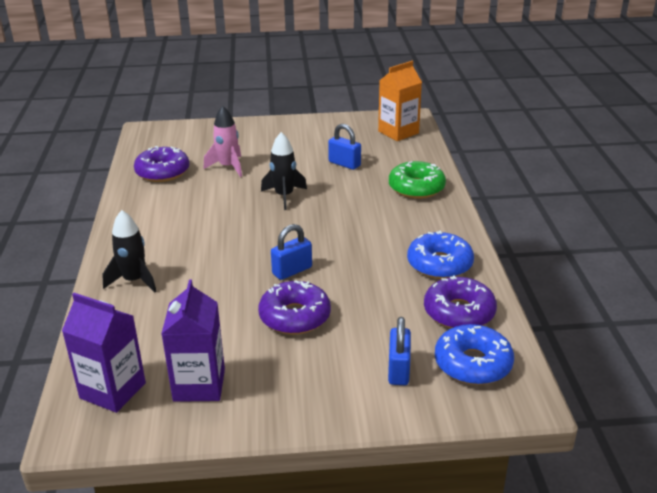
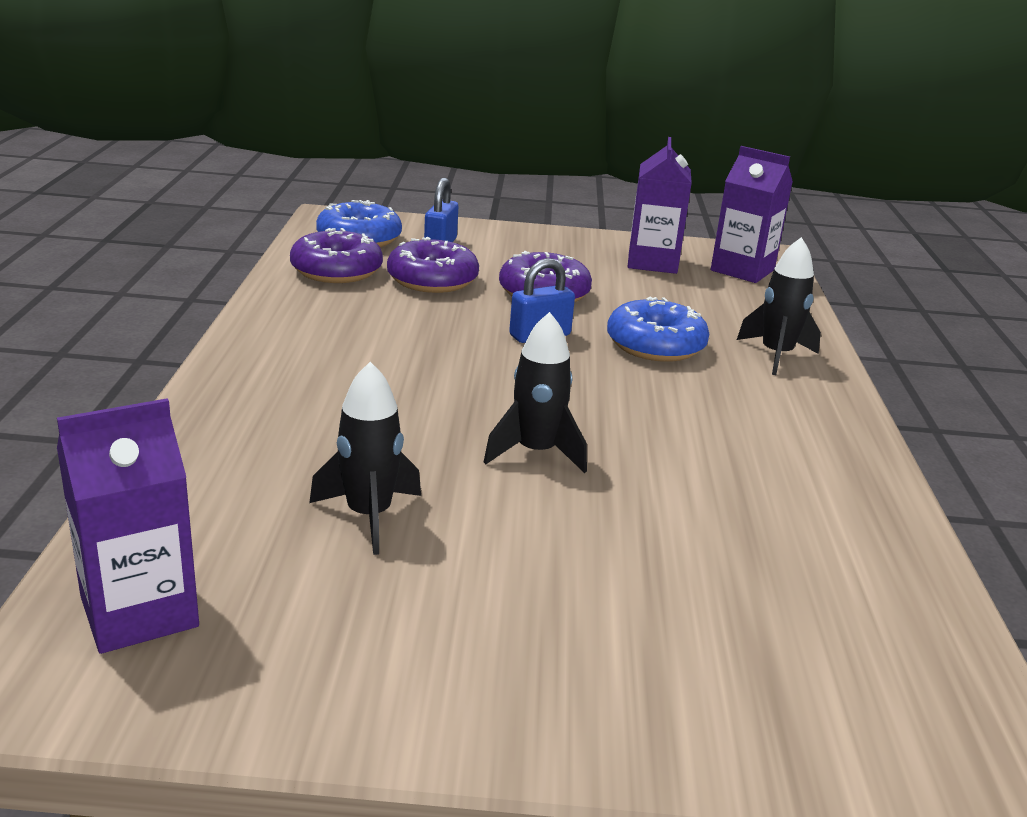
camera: 175 degrees left, 5 degrees down
purple donut [134,146,189,182] -> purple donut moved to [387,237,479,293]
pink rocket [203,106,242,177] -> none
blue padlock [328,124,361,170] -> black rocket [309,362,421,555]
orange carton [378,61,422,141] -> purple carton [57,398,199,654]
green donut [389,161,446,199] -> none
blue donut [407,231,474,279] -> blue donut moved to [607,297,709,362]

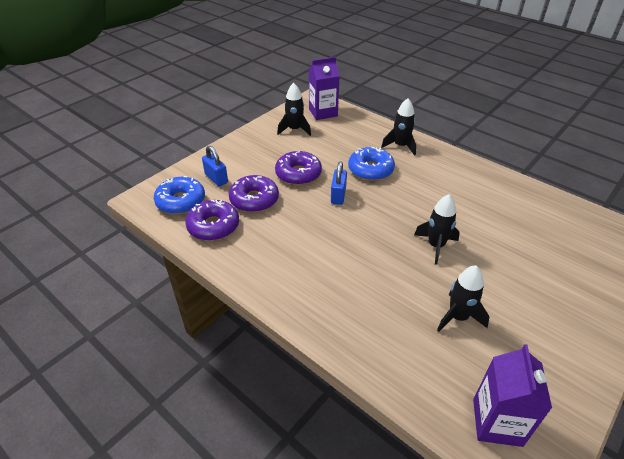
camera: 50 degrees left, 15 degrees up
purple carton [628,137,692,274] -> black rocket [277,83,311,136]

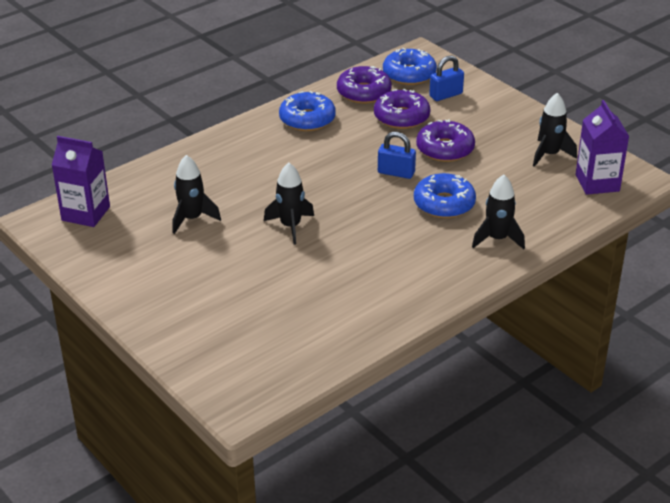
camera: 100 degrees right, 5 degrees down
none -> blue donut [279,91,336,131]

